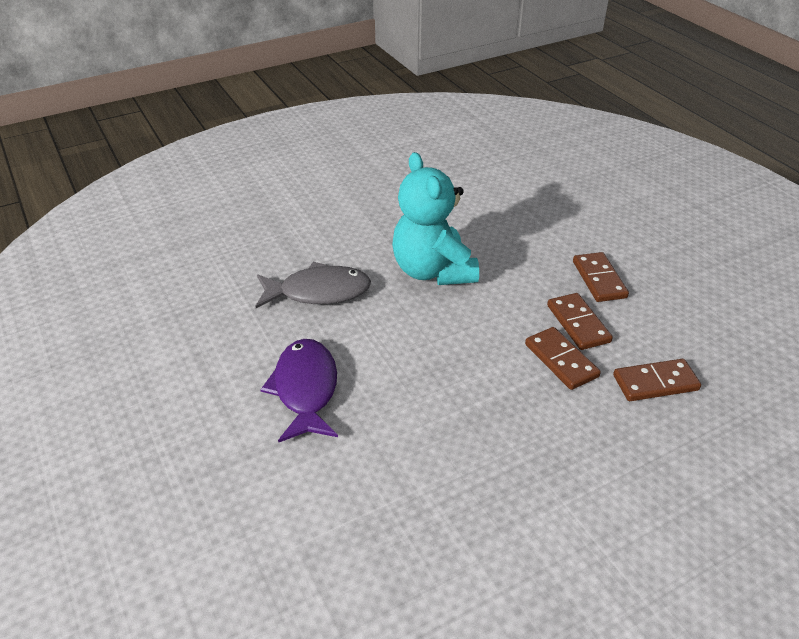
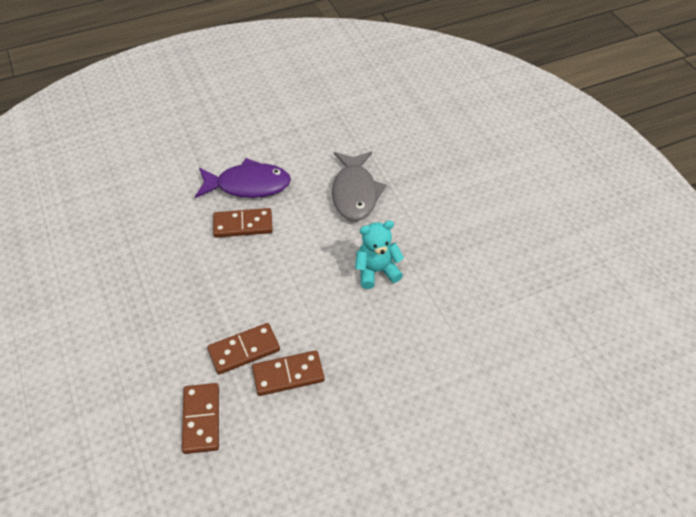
camera: 95 degrees right, 10 degrees up
turquoise teddy bear [392,152,479,285] -> turquoise teddy bear [355,221,404,289], size x0.58
brown domino [573,252,629,302] -> brown domino moved to [213,208,273,238]

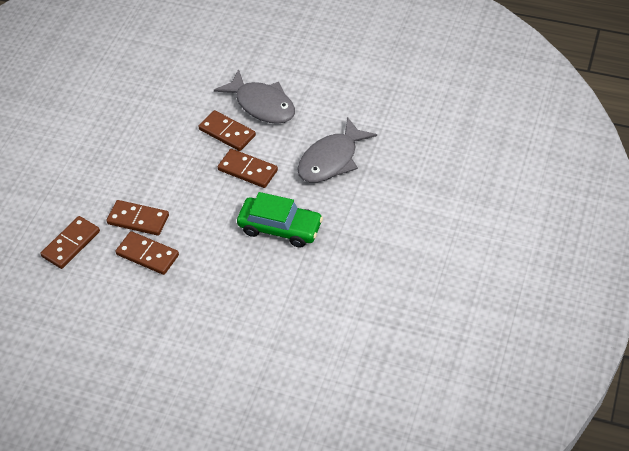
camera: 45 degrees right, 0 degrees up
purple fish [195,158,291,198] -> grey fish [214,69,295,124]
turquoise teddy bear [355,221,404,289] -> green car [237,192,323,248]
none -> brown domino [218,149,278,188]

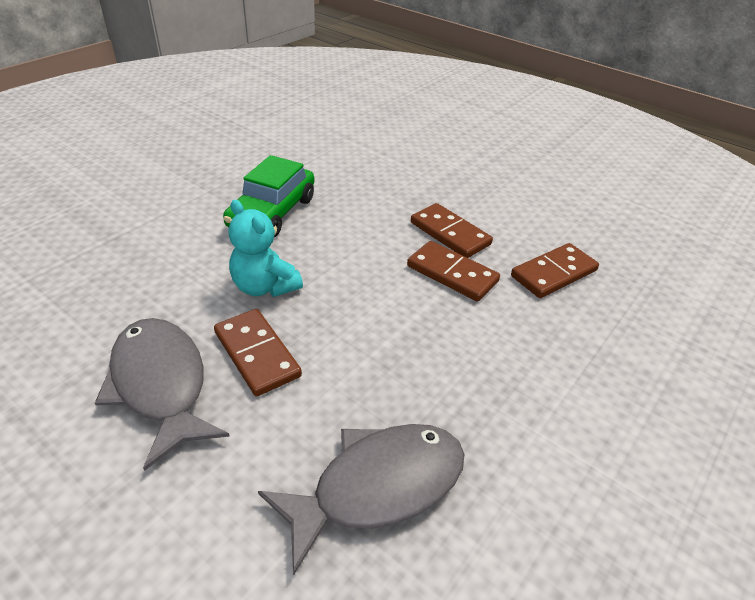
camera: 165 degrees left, 10 degrees down
brown domino [218,149,278,188] -> turquoise teddy bear [228,200,303,297]
green car [237,192,323,248] -> green car turned 105 degrees counterclockwise [223,155,315,237]
grey fish [297,117,377,183] -> grey fish moved to [258,424,464,576]

